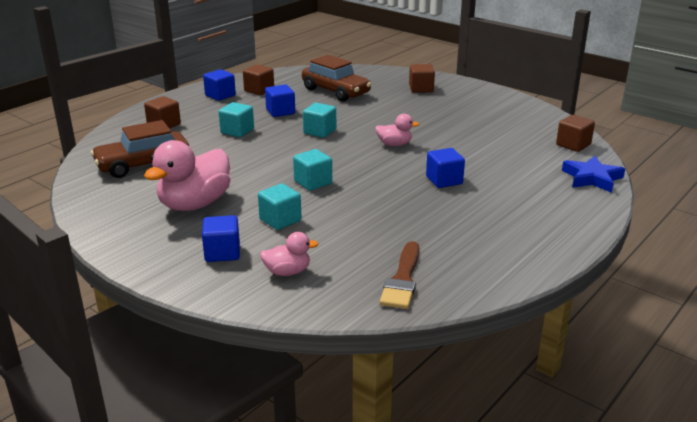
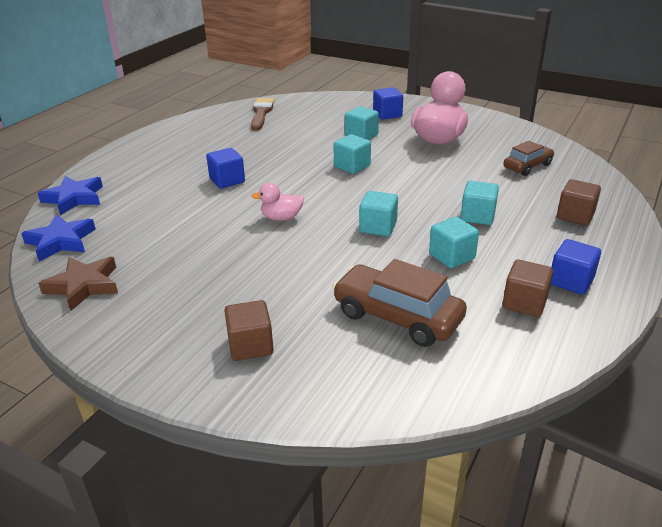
camera: 170 degrees right, 5 degrees up
brown car [91,120,189,178] -> brown car [503,141,554,176], size x0.61
pink duck [260,232,319,276] -> none
blue cube [265,84,295,117] -> turquoise cube [429,217,479,268]
brown cube [556,115,595,152] -> blue star [21,214,96,262]
none -> brown star [38,257,118,311]

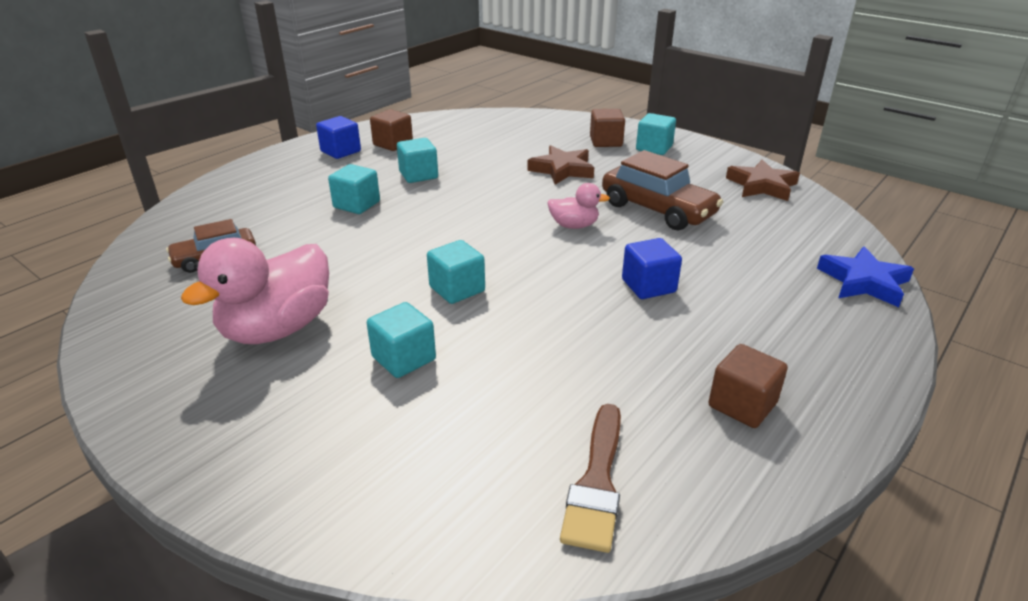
camera: 170 degrees left, 0 degrees up
blue star [21,214,96,262] -> none
brown car [332,259,467,347] -> brown car moved to [602,150,723,230]
turquoise cube [359,191,398,236] -> turquoise cube moved to [636,113,676,155]
blue cube [373,87,403,120] -> none
brown cube [557,179,601,225] -> brown cube moved to [708,344,788,428]
none -> brown star [528,145,594,185]

